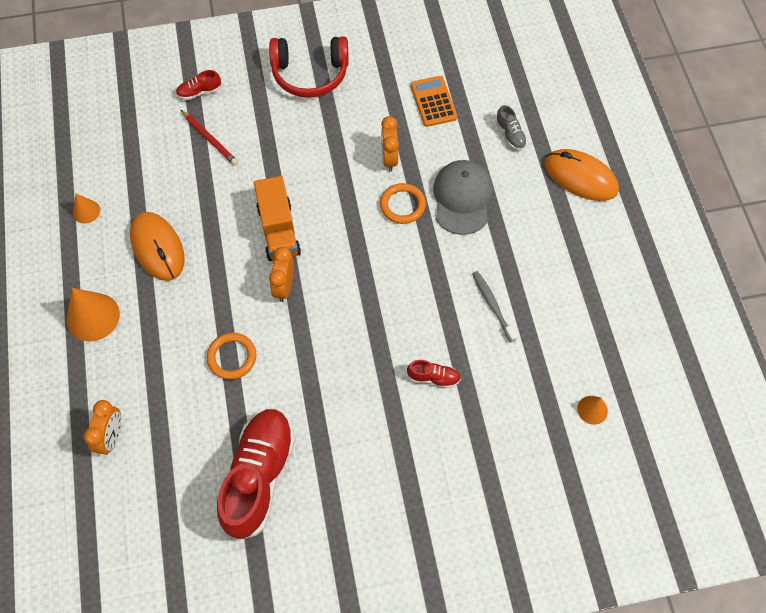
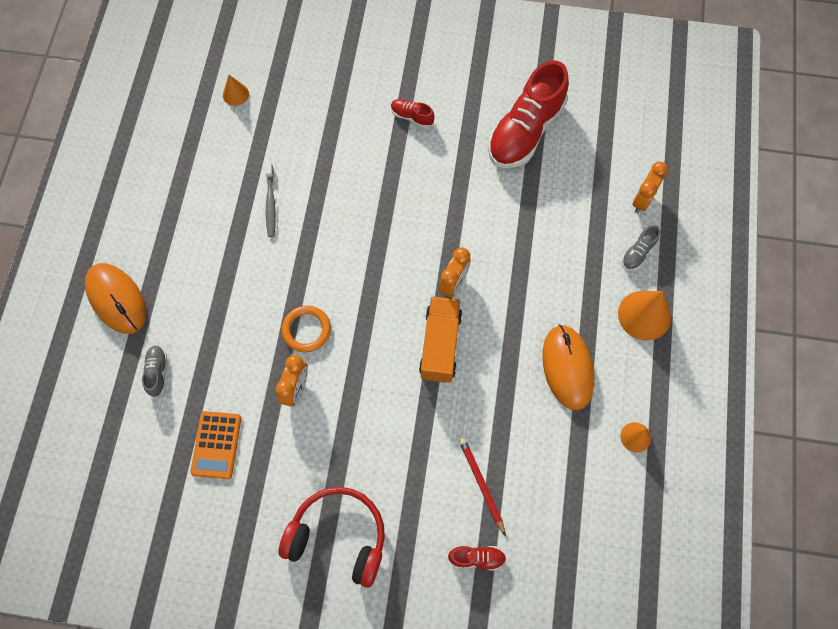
camera: 160 degrees left, 5 degrees up
orange ring [207,333,256,380] -> none
red shoe [407,360,461,388] -> red shoe moved to [391,99,435,128]
grey cap [433,160,493,235] -> none
none -> grey shoe [622,225,660,271]

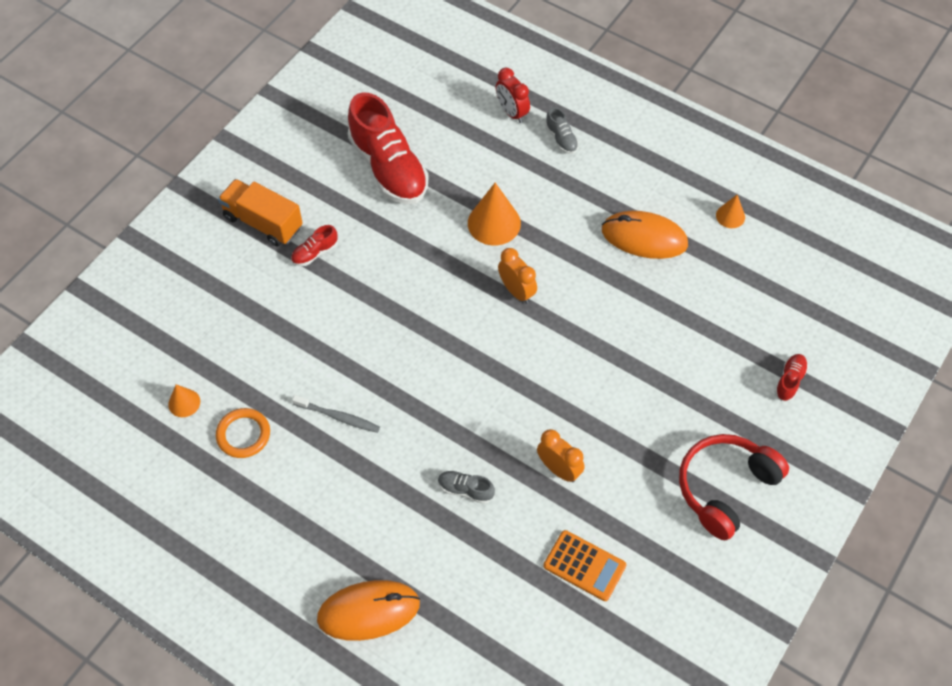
camera: 65 degrees left, 10 degrees down
grey shoe [142,345,167,398] -> grey shoe moved to [438,471,495,504]
orange ring [282,306,331,353] -> orange ring moved to [216,408,270,458]
orange truck [419,296,462,383] -> orange truck moved to [218,179,303,246]
red pencil [459,438,506,536] -> none
orange cone [618,291,671,341] -> orange cone moved to [468,183,521,245]
orange clock [633,162,668,213] -> red clock [496,68,530,123]

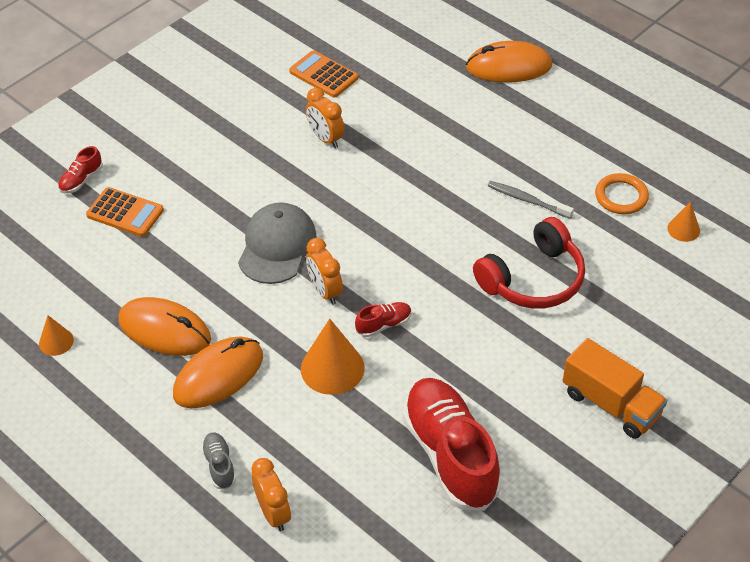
camera: 170 degrees left, 10 degrees down
red shoe [291,225,338,266] -> red shoe moved to [355,302,412,337]
grey shoe [438,471,495,504] -> none
red clock [496,68,530,123] -> orange clock [251,458,291,531]
red headphones [679,434,789,540] -> red headphones moved to [473,217,585,308]
none -> orange calculator [86,187,164,237]
none -> orange mouse [173,336,263,408]
none -> grey cap [238,202,317,284]

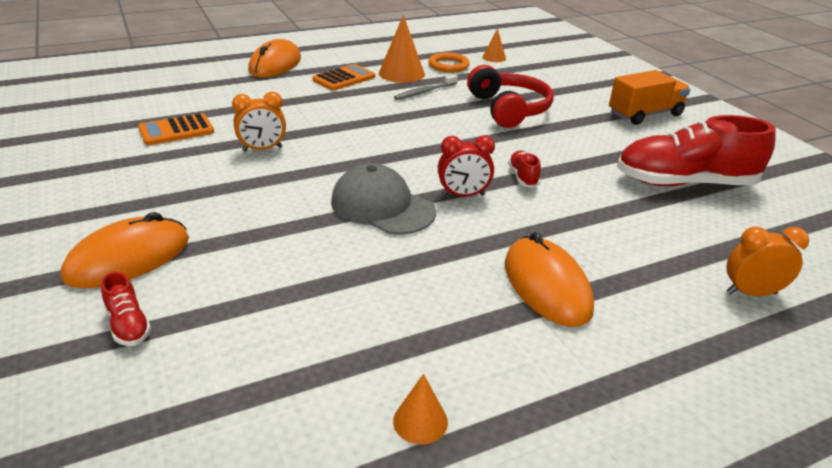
camera: 70 degrees left, 15 degrees down
orange calculator [86,187,164,237] -> orange calculator moved to [313,64,375,91]
orange mouse [118,297,211,356] -> orange mouse moved to [61,212,189,288]
grey shoe [201,432,236,490] -> none
orange cone [301,319,365,395] -> orange cone moved to [379,15,425,83]
orange clock [306,238,343,305] -> red clock [438,135,495,197]

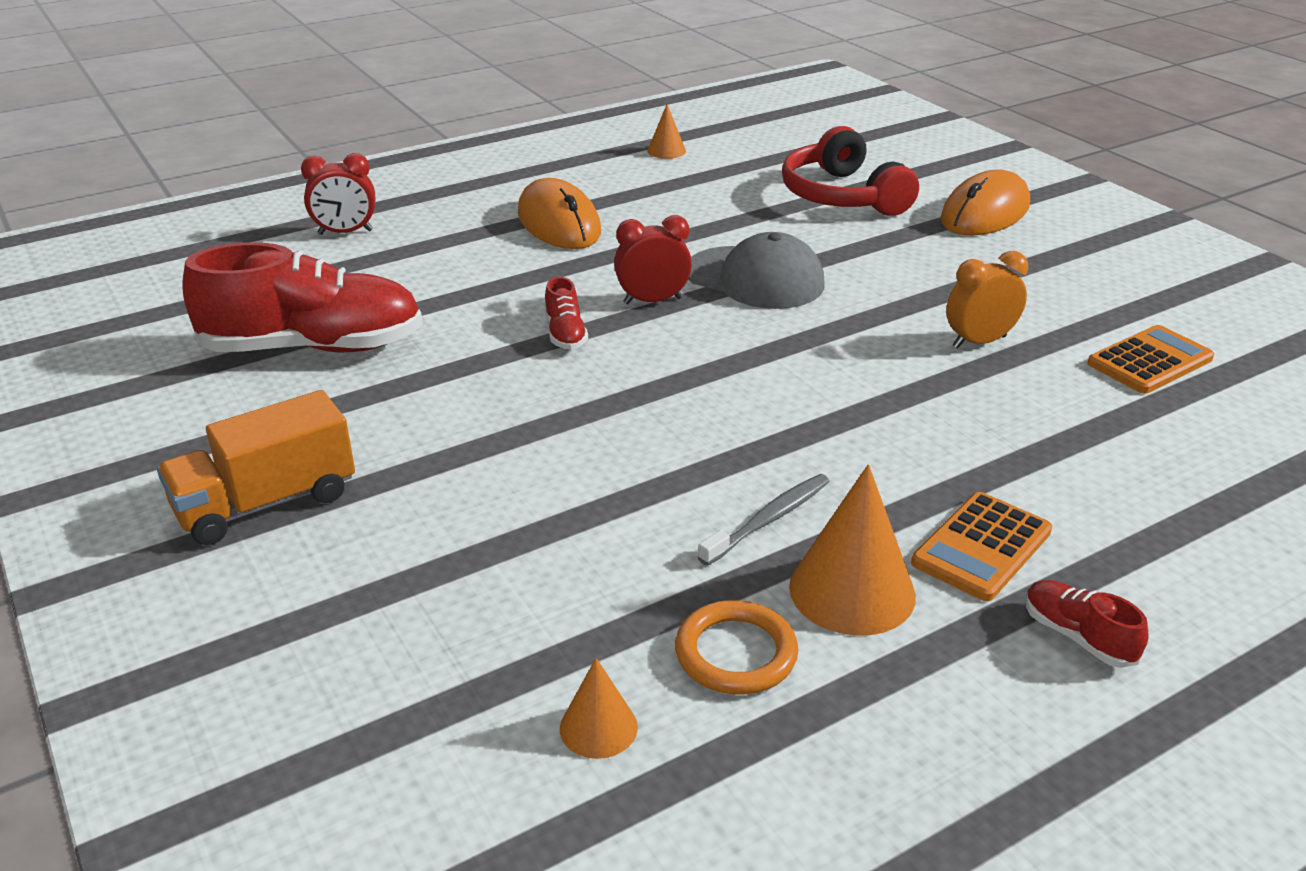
camera: 175 degrees right, 0 degrees up
red shoe [101,272,151,346] -> red shoe moved to [1026,580,1149,668]
orange mouse [248,39,301,78] -> none
red headphones [467,65,553,128] -> red headphones moved to [782,126,919,216]
orange clock [727,227,809,296] -> red clock [301,153,375,235]

